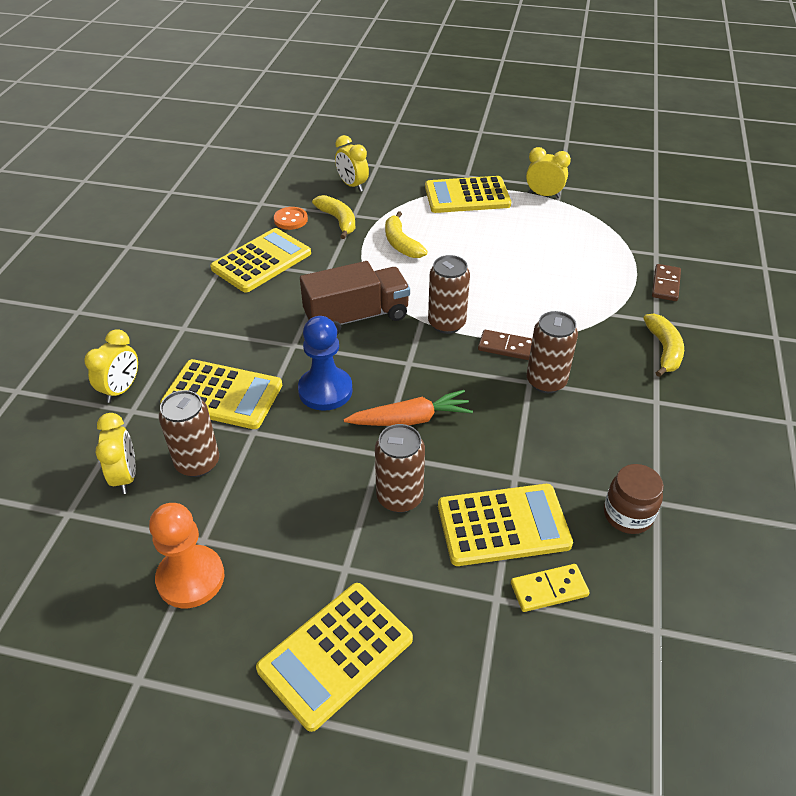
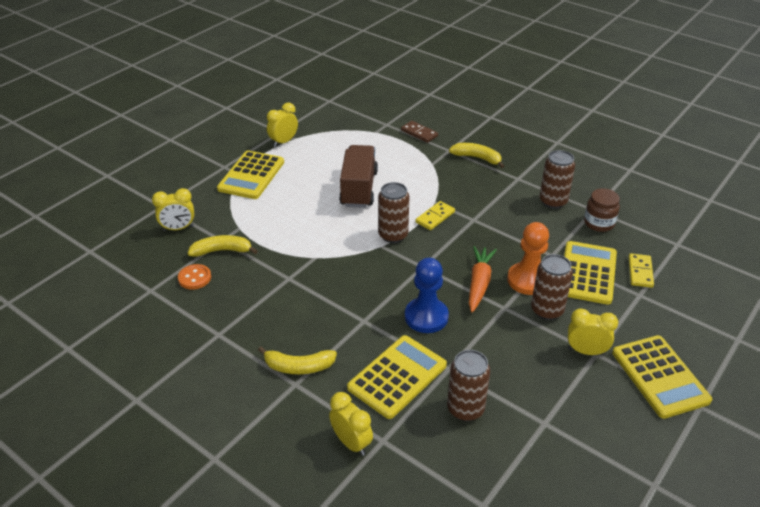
camera: 65 degrees left, 5 degrees down
yellow clock [95,413,136,494] -> yellow clock moved to [568,308,618,355]
orange pawn [149,503,224,608] -> orange pawn moved to [507,222,549,295]
yellow calculator [210,228,311,292] -> none
brown truck [300,261,410,335] -> brown truck moved to [339,145,378,208]
yellow banana [385,211,427,258] -> yellow banana moved to [258,346,337,374]
brown domino [478,330,532,360] -> yellow domino [416,201,455,230]
brown can [527,311,578,393] -> brown can moved to [540,150,575,209]

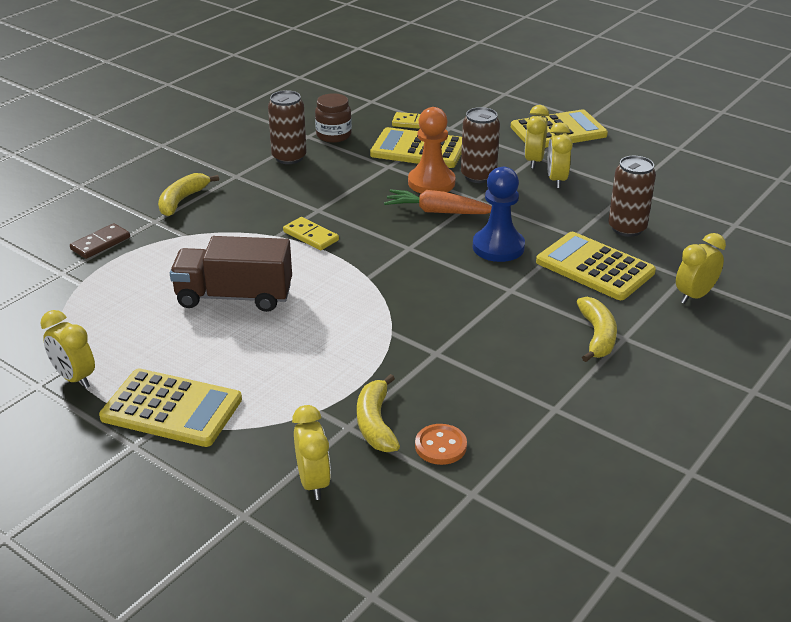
camera: 90 degrees left, 5 degrees down
brown can [378,182,410,243] -> none
none -> yellow clock [547,122,573,188]

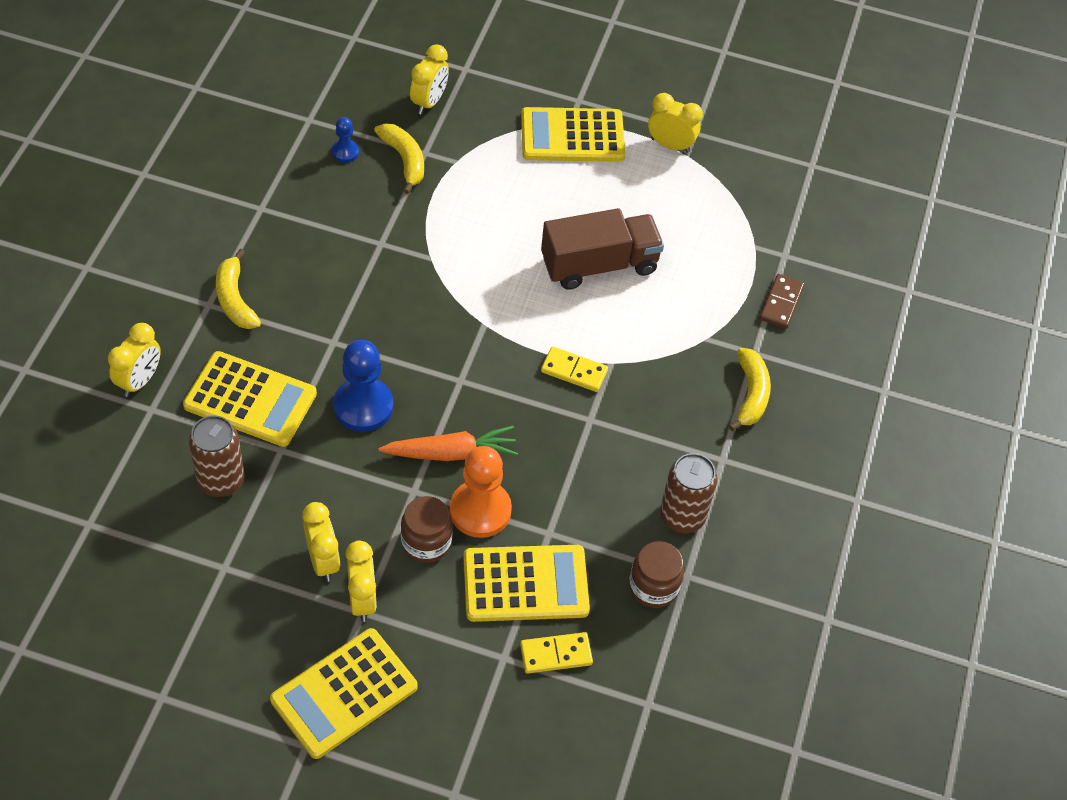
camera: 155 degrees right, 20 degrees up
yellow clock [292,405,331,500] -> yellow clock turned 120 degrees counterclockwise [410,44,449,115]
orange button [415,424,467,465] -> blue pawn [331,117,359,163]
brown can [461,107,500,183] -> brown jar [401,496,453,563]

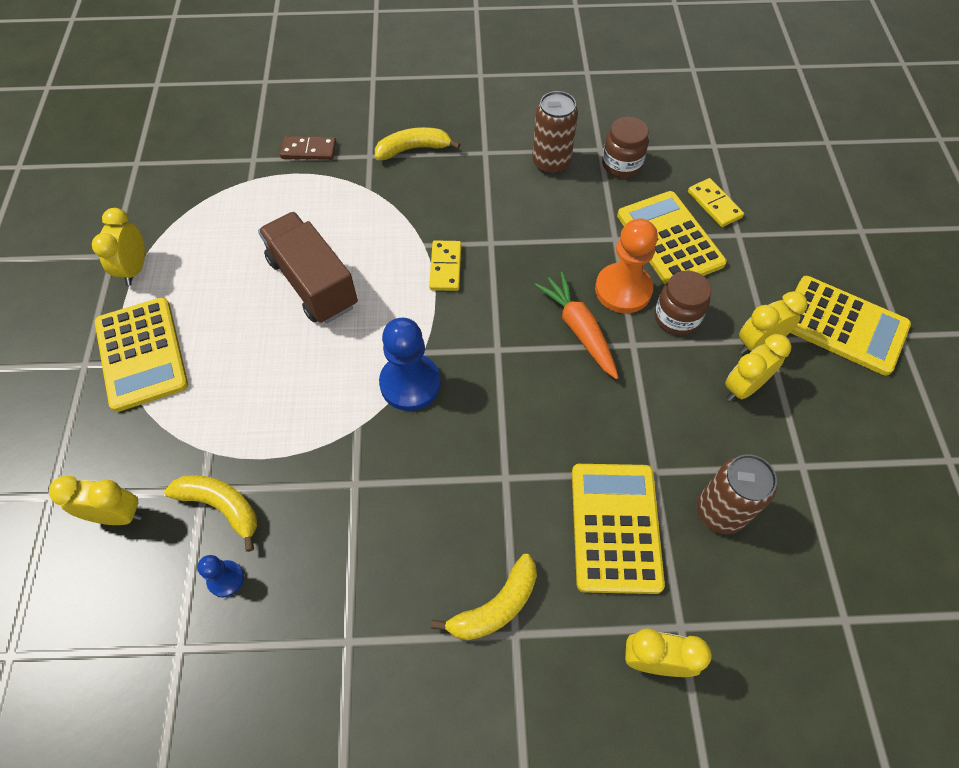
camera: 105 degrees left, 5 degrees up
blue pawn [333,340,393,432] -> blue pawn moved to [379,318,441,411]
yellow banana [374,123,424,194] -> yellow banana turned 75 degrees clockwise [164,475,257,552]

